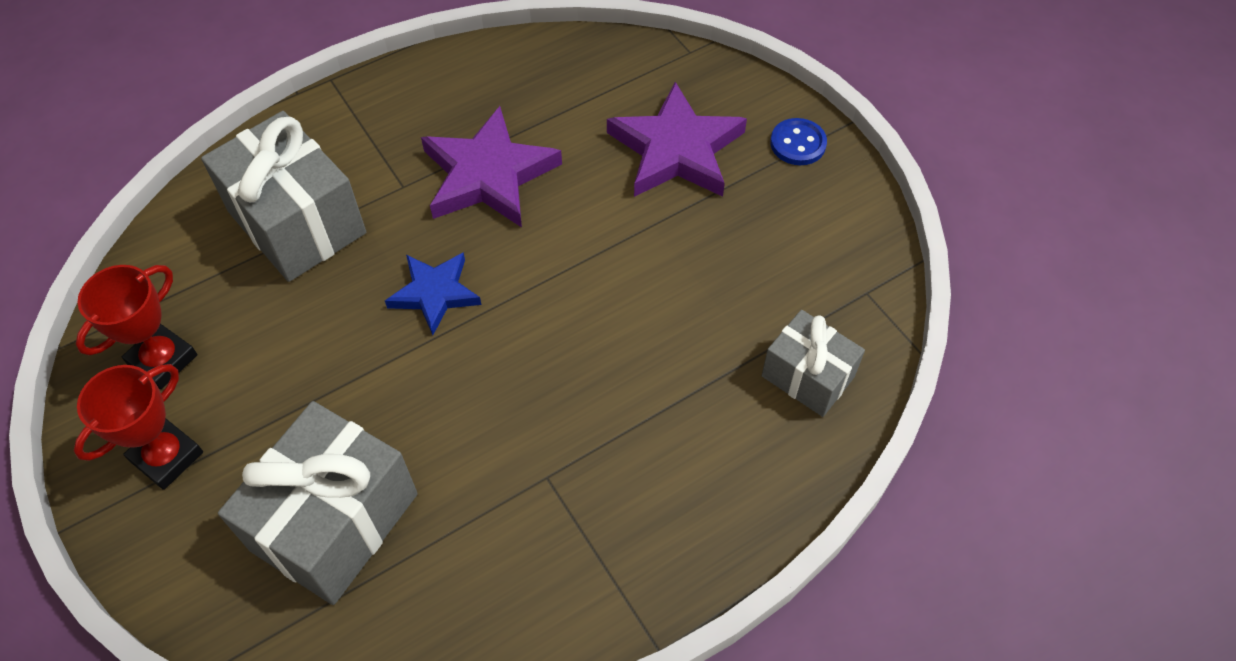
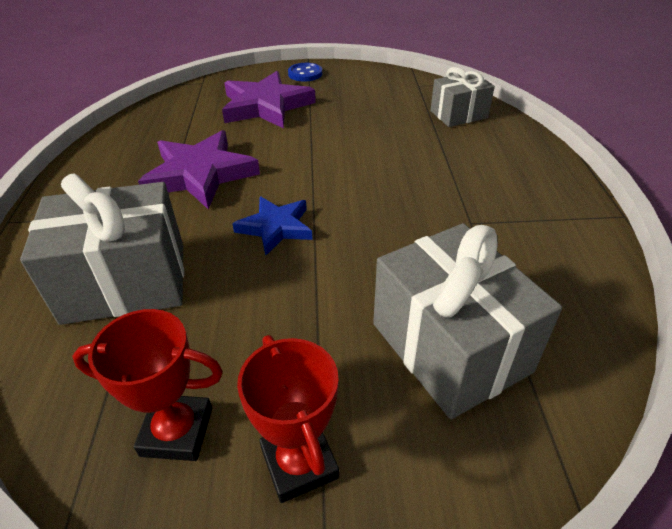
camera: 60 degrees left, 15 degrees down
red trophy [76,265,197,389] -> red trophy turned 60 degrees counterclockwise [72,309,223,461]

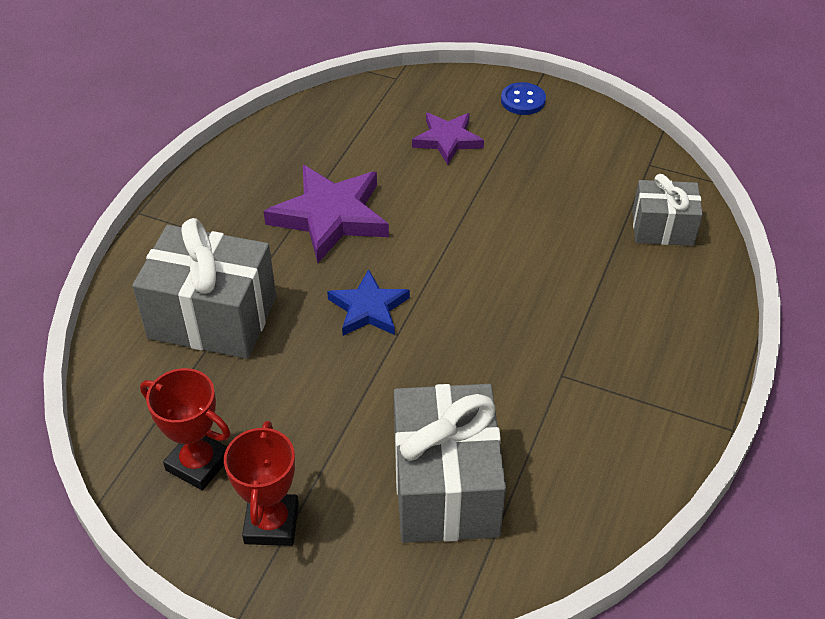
camera: 25 degrees right, 5 degrees up
purple star [222,71,316,129] -> purple star [412,113,484,165], size x0.61

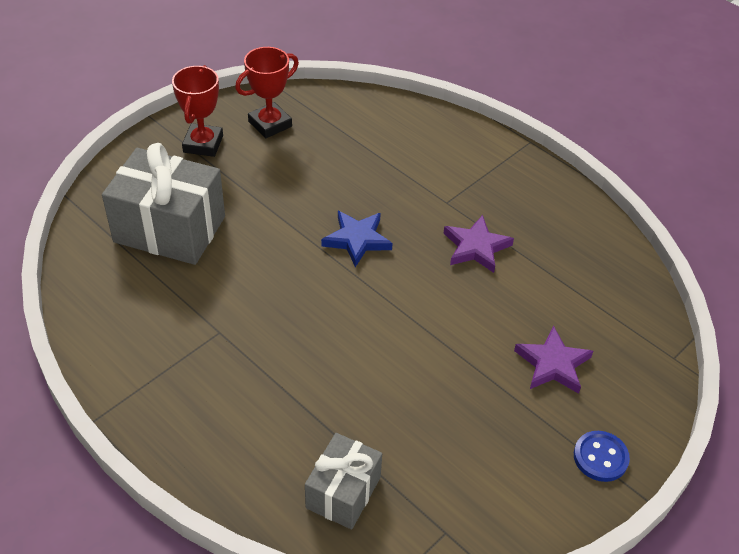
camera: 110 degrees right, 0 degrees up
grey gift [132,218,276,359] -> none
red trophy [224,421,299,546] -> red trophy turned 75 degrees clockwise [172,65,223,157]
purple star [264,165,389,263] -> purple star [444,215,514,273], size x0.61

